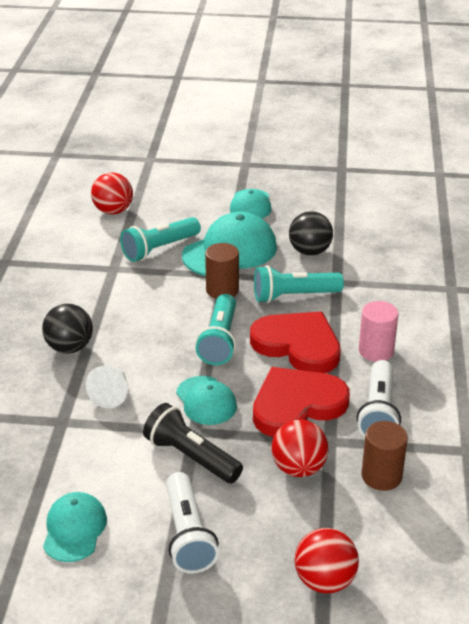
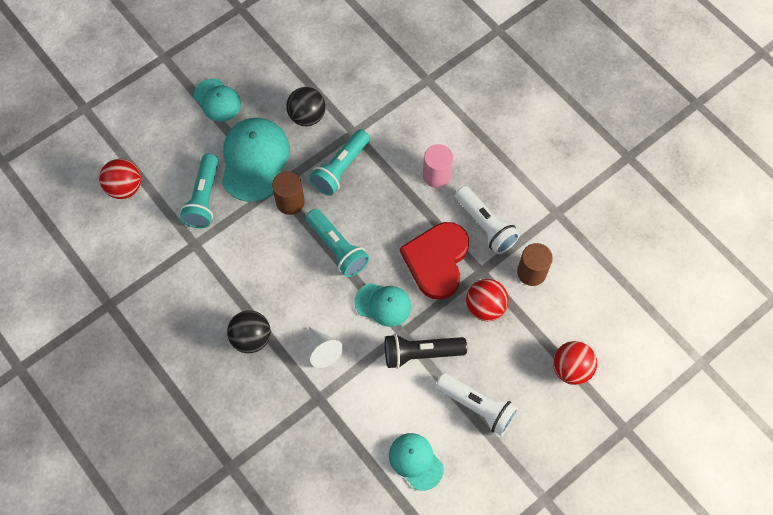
camera: 45 degrees left, 30 degrees up
red heart [250,311,341,373] -> none

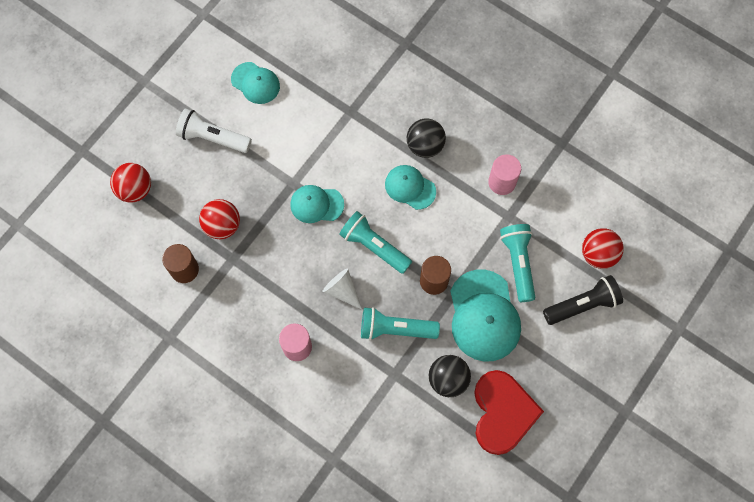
camera: 165 degrees right, 5 degrees up
turquoise cap [194,78,241,122] -> turquoise cap moved to [385,165,436,210]
turquoise flashlight [309,129,370,196] -> turquoise flashlight turned 105 degrees counterclockwise [361,307,440,340]
white cone [309,327,343,368] -> white cone moved to [322,268,362,309]
black flashlight [385,334,467,369] -> black flashlight moved to [543,275,623,325]
red heart [400,222,469,300] -> red heart moved to [474,370,544,455]
white flashlight [455,186,520,254] -> none
none -> pink cylinder [488,155,521,195]

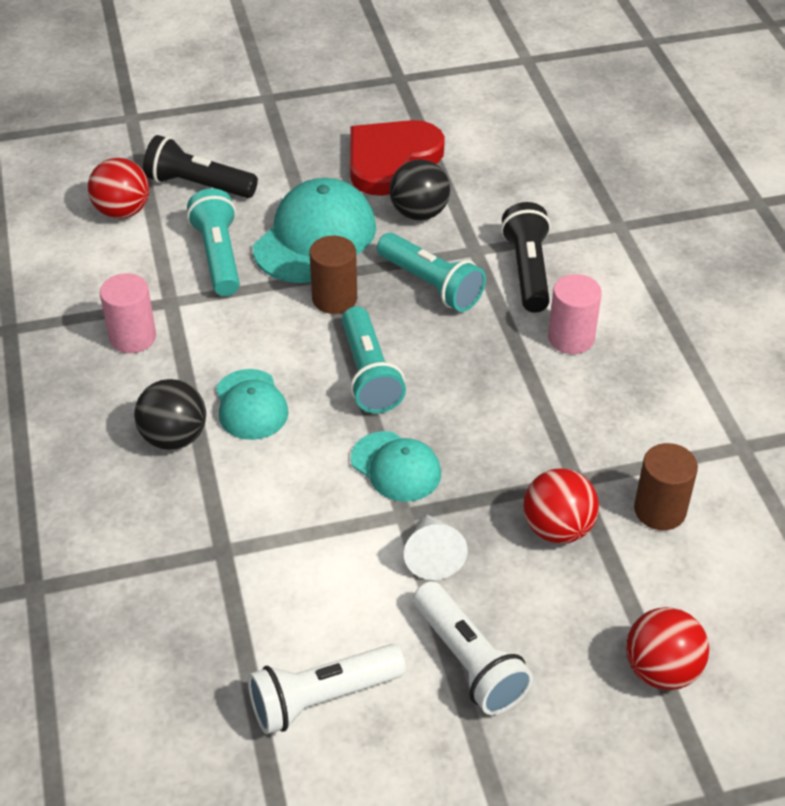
camera: 140 degrees left, 25 degrees down
turquoise cap [231,62,280,104] -> white flashlight [248,644,406,734]
white cone [322,268,362,309] -> white cone moved to [404,515,468,580]
turquoise flashlight [500,224,535,302] -> turquoise flashlight turned 135 degrees clockwise [187,189,240,296]
none -> black flashlight [501,202,551,313]

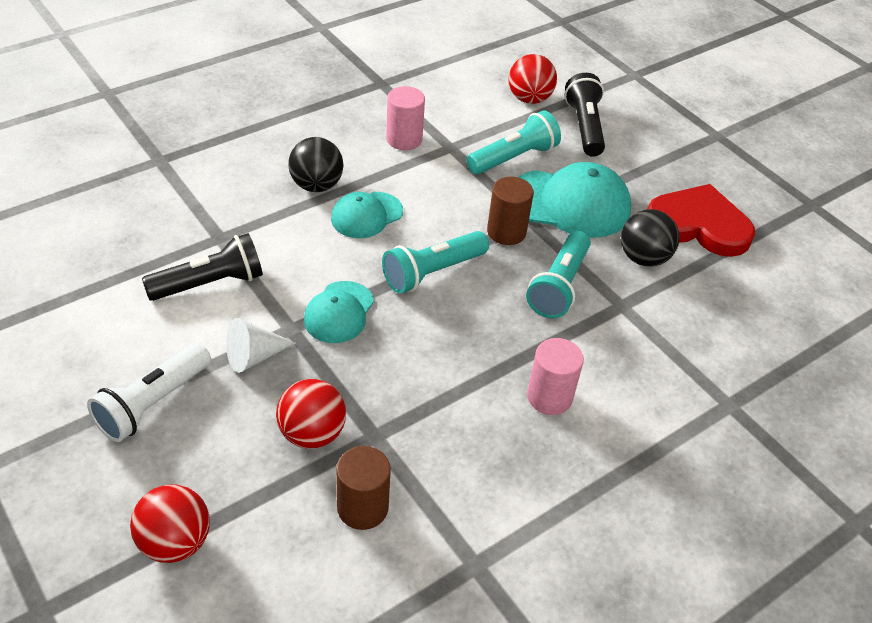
camera: 65 degrees right, 0 degrees up
white flashlight [248,644,406,734] -> none
black flashlight [501,202,551,313] -> black flashlight moved to [142,233,263,301]

